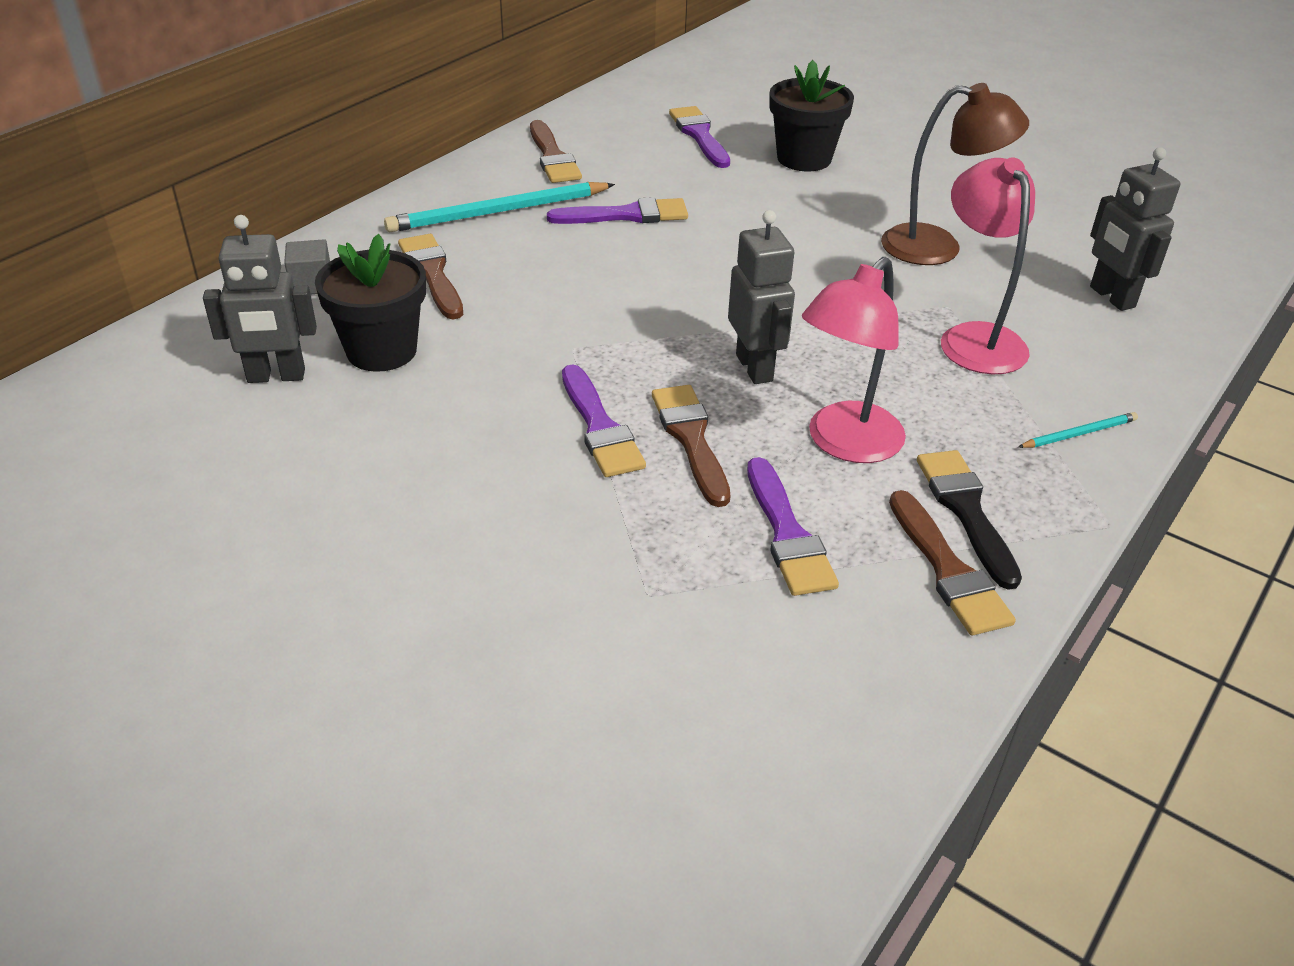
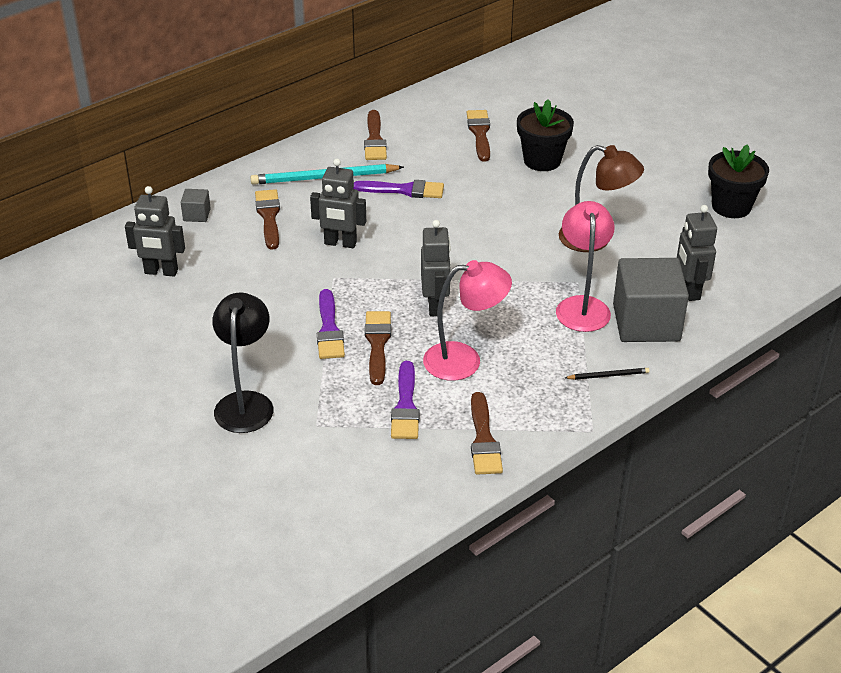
camera: 15 degrees right, 0 degrees up
black flower pot [315,234,426,372] -> black flower pot moved to [708,144,769,218]
purple brush [669,106,730,168] -> brown brush [467,110,490,162]
pink lamp [802,257,906,463] -> pink lamp turned 150 degrees counterclockwise [423,260,512,381]
black brush [917,450,1022,590] -> none
turquoise pencil [1018,412,1138,448] -> black pencil [565,368,650,380]
none -> black lamp [212,292,273,433]
none -> grey robot [310,159,366,248]
none -> grey cube [613,258,689,342]

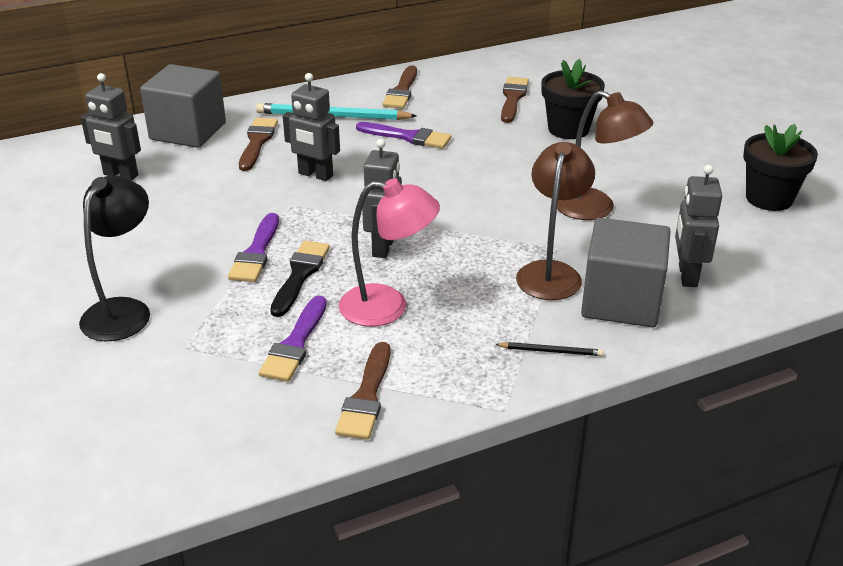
camera: 15 degrees right, 5 degrees down
grey cube [181,189,211,222] -> grey cube [140,64,226,148], size x2.31
brown brush [365,311,391,385] -> black brush [270,241,330,317]
pink lamp [556,201,615,332] -> brown lamp [516,142,595,300]

